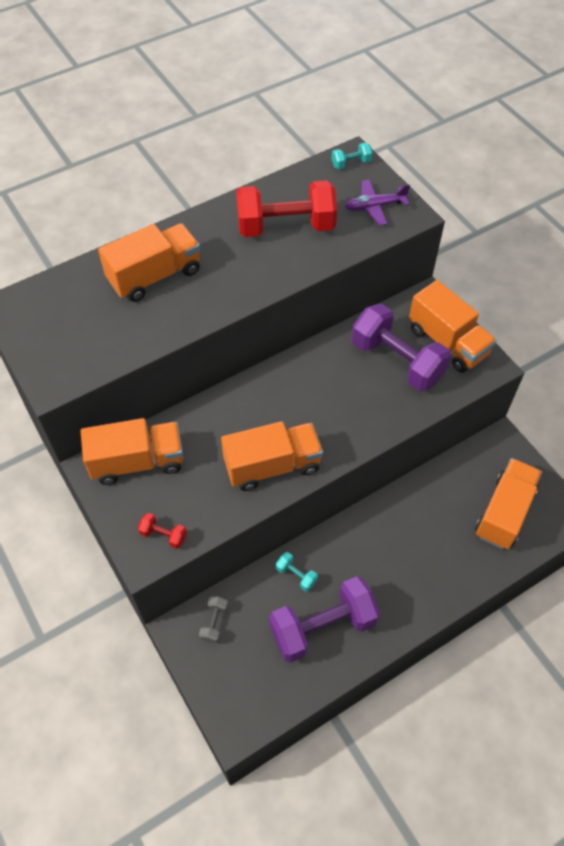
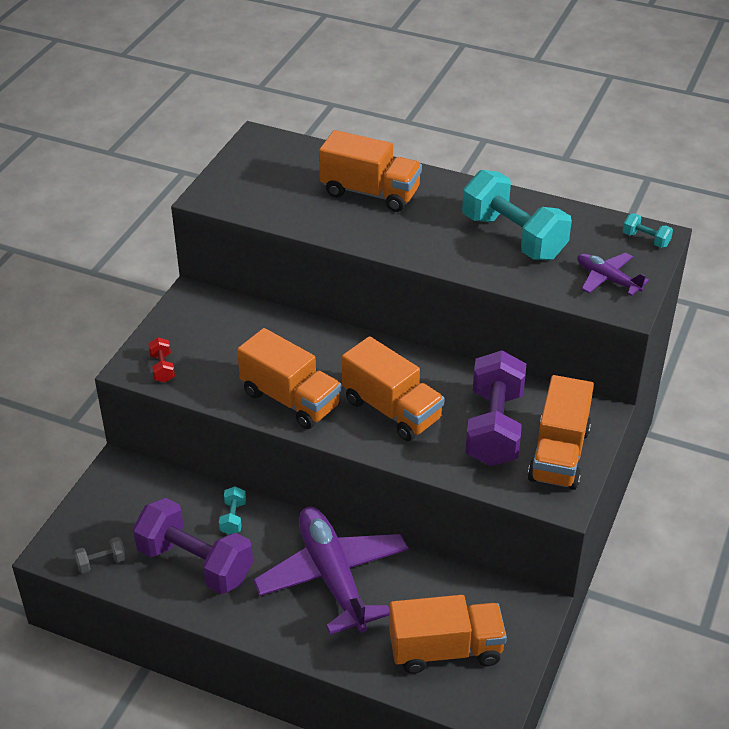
camera: 55 degrees right, 15 degrees down
orange truck [80,418,183,485] -> orange truck moved to [342,336,445,441]
grey dumbbell [199,596,228,643] -> grey dumbbell moved to [74,537,126,573]
red dumbbell [236,180,337,237] -> turquoise dumbbell [462,170,572,260]
none -> purple plane [253,507,408,635]

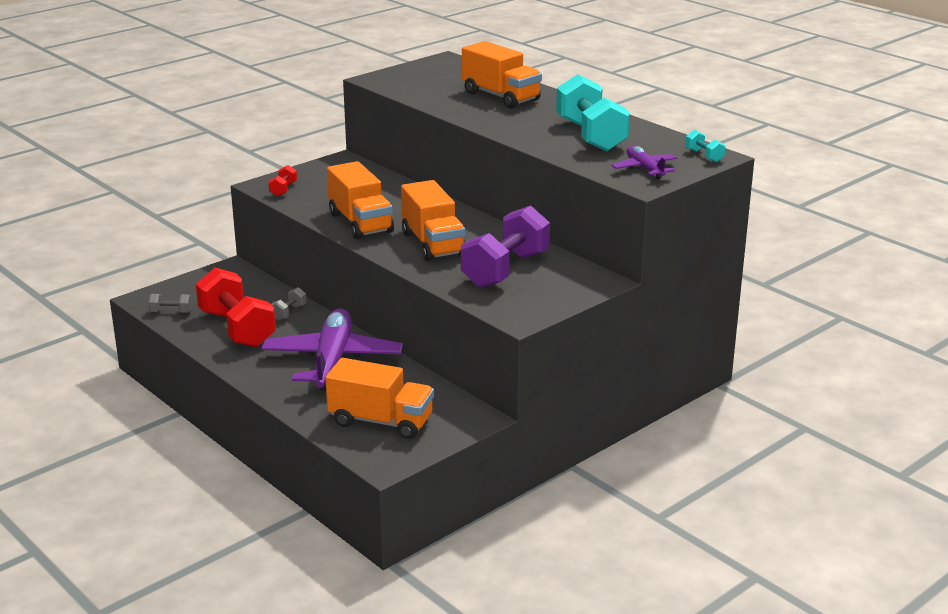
camera: 25 degrees right, 15 degrees down
purple dumbbell [133,498,253,594] -> red dumbbell [196,268,276,348]
turquoise dumbbell [219,486,246,534] -> grey dumbbell [271,287,307,321]
orange truck [528,375,594,490] -> none

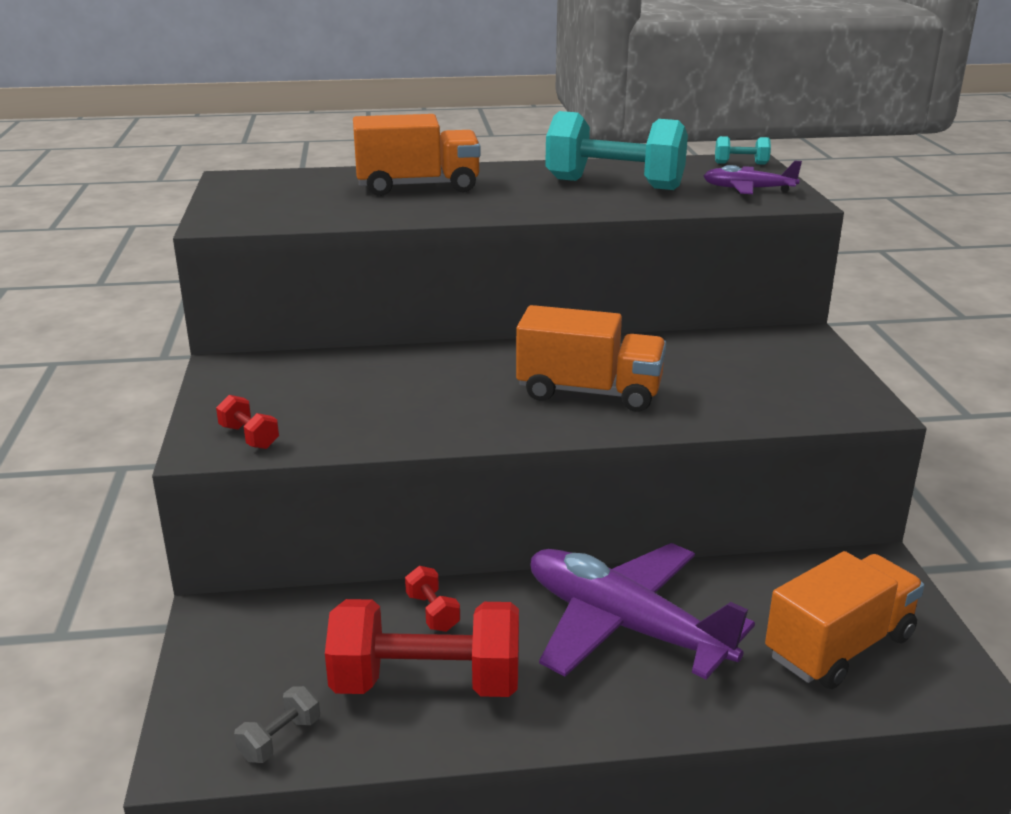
camera: 55 degrees left, 0 degrees up
grey dumbbell [271,287,307,321] -> red dumbbell [405,566,460,632]
orange truck [327,161,394,239] -> none
purple dumbbell [461,205,550,288] -> none

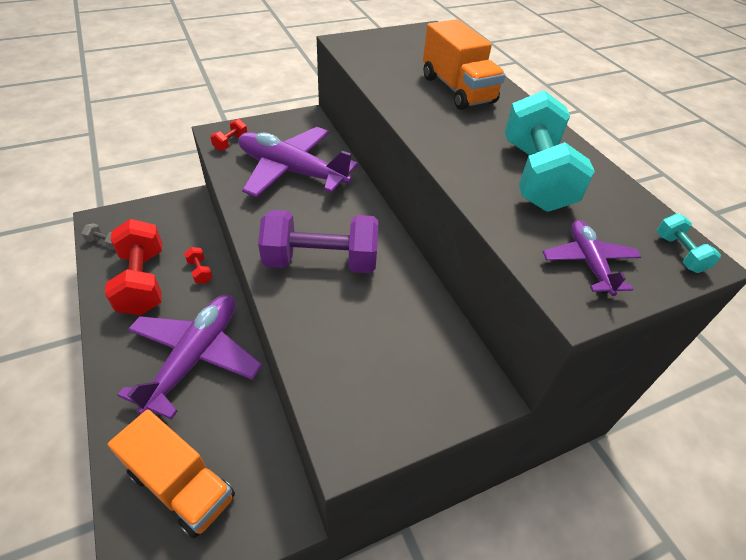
camera: 70 degrees right, 20 degrees up
red dumbbell [405,566,460,632] -> red dumbbell turned 75 degrees counterclockwise [184,247,213,284]
orange truck [516,305,666,412] -> purple dumbbell [258,210,378,273]
none -> purple plane [238,127,358,198]

